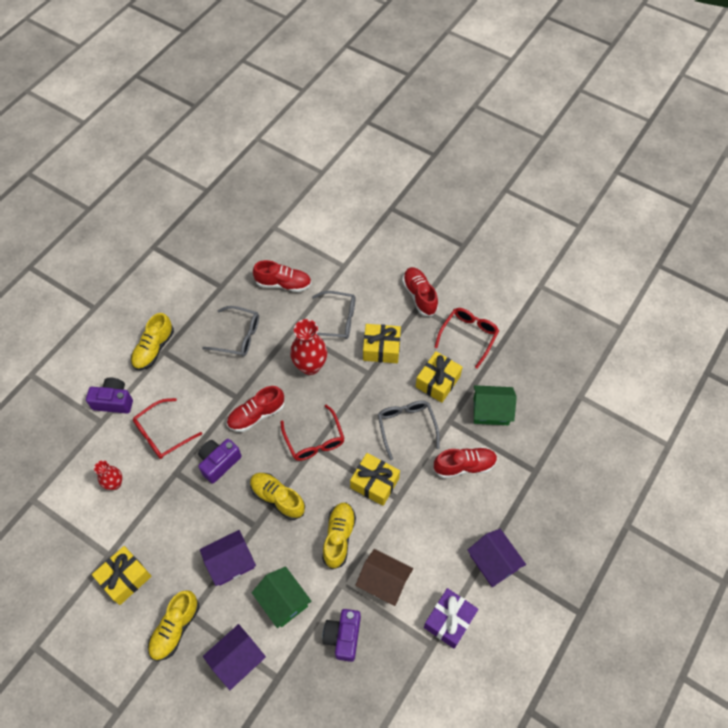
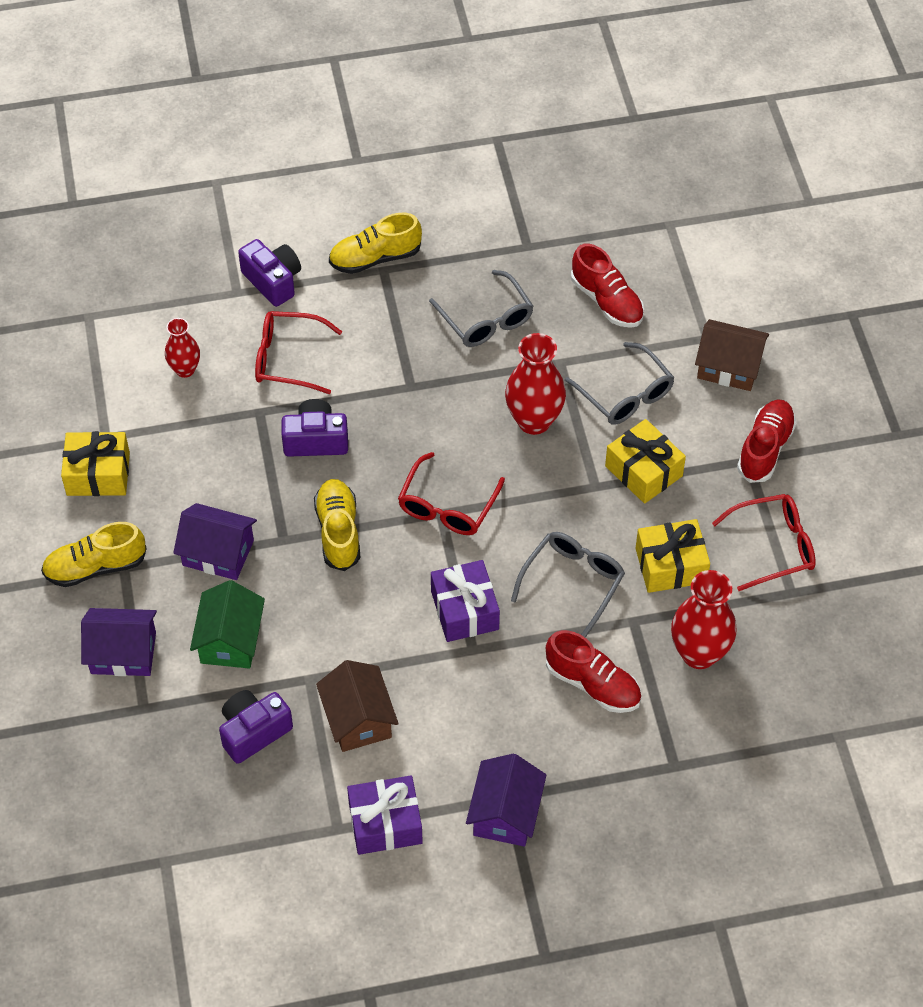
camera: 45 degrees right, 5 degrees down
red shoe [227,386,284,432] -> none
yellow shoe [322,503,356,570] -> none
yellow gift [350,453,400,506] -> purple gift [431,560,500,642]
green house [474,385,517,425] -> red vase [671,570,736,669]
none -> brown house [695,319,769,391]

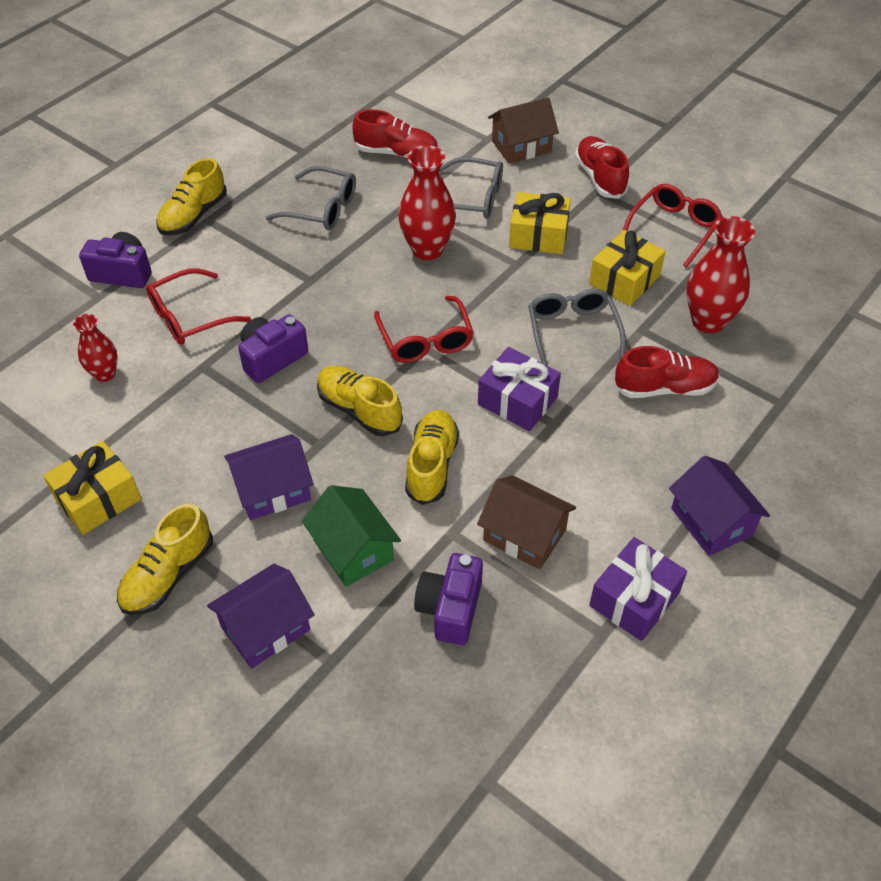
camera: 40 degrees left, 5 degrees down
none -> yellow shoe [405,410,459,505]

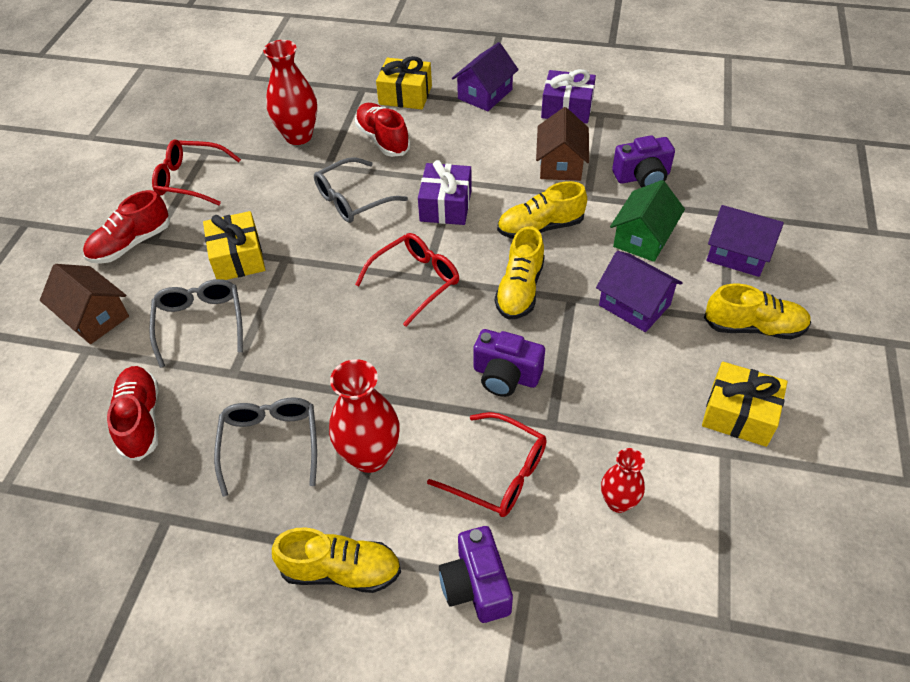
camera: 115 degrees left, 0 degrees up
red vase [398,145,456,260] -> red vase moved to [329,359,400,473]
yellow gift [589,230,666,306] -> yellow gift moved to [376,56,432,109]

